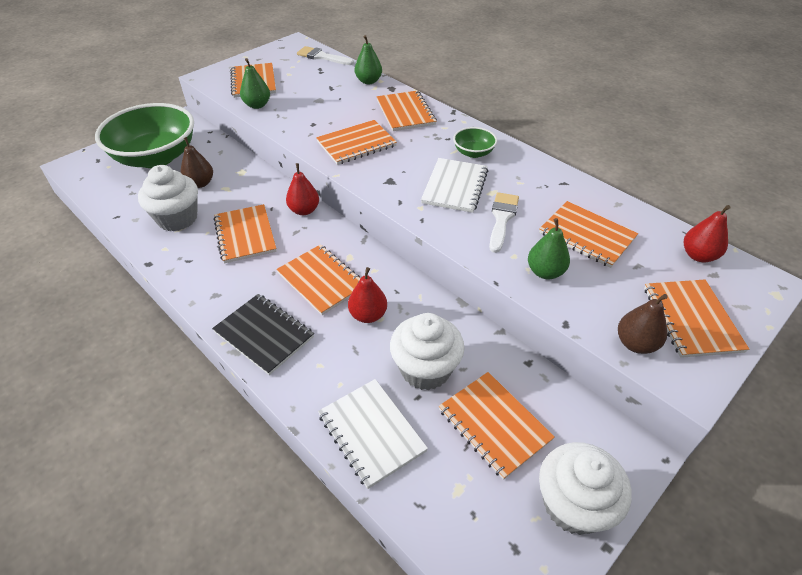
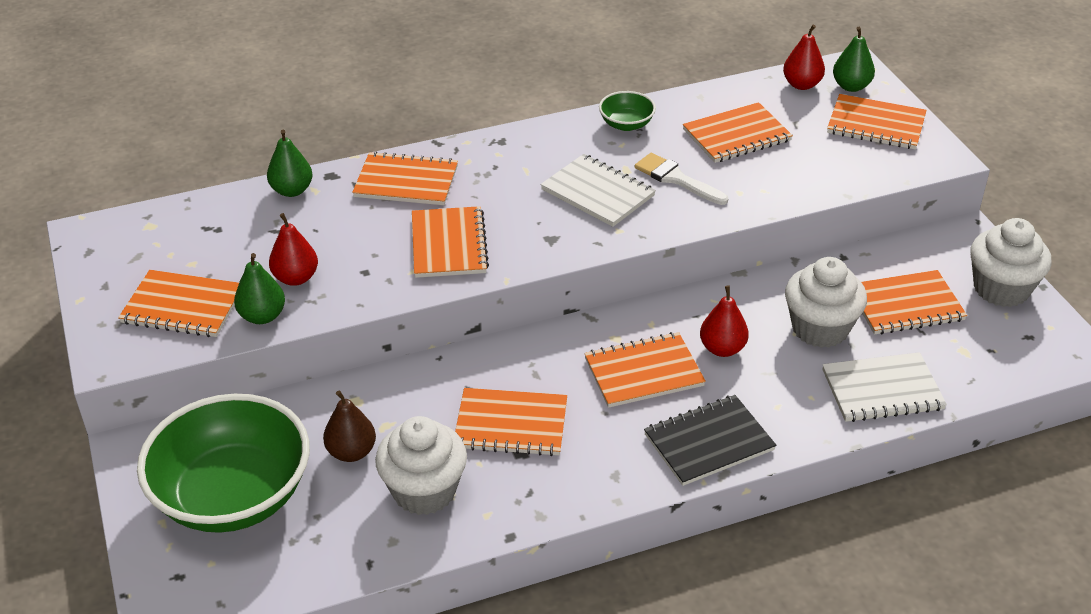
camera: 65 degrees left, 5 degrees down
red pear [286,163,319,215] -> red pear moved to [269,213,318,286]
white brush [297,46,354,65] -> none
green bowl [453,127,497,158] -> green bowl moved to [599,91,656,131]
green pear [528,218,570,279] -> green pear moved to [833,27,875,92]
brown pear [618,294,668,354] -> none

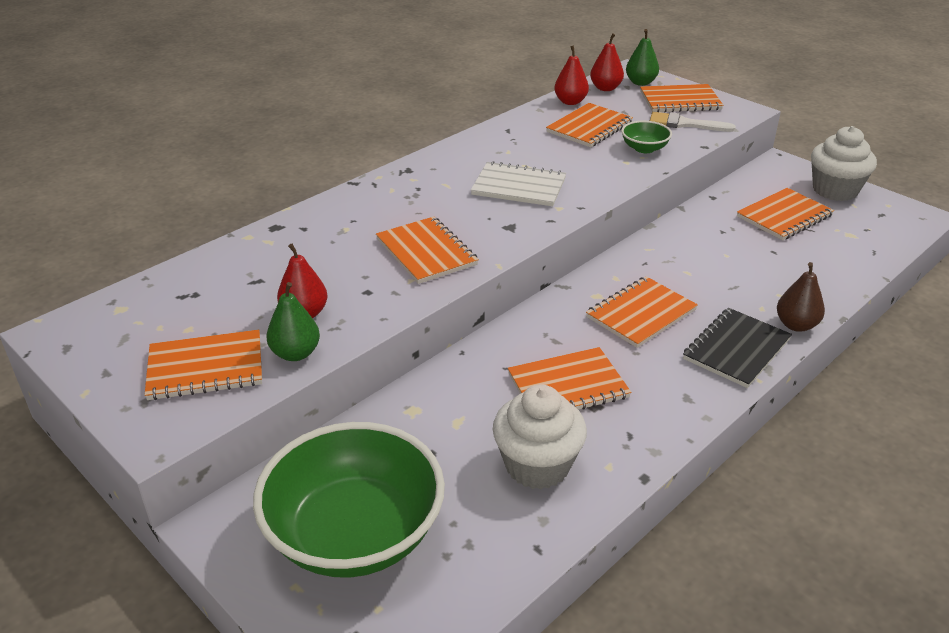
camera: 25 degrees left, 5 degrees down
green pear [267,130,313,197] -> none
brown pear [323,391,376,462] -> brown pear moved to [777,262,825,332]
orange notebook [352,151,458,205] -> none
green bowl [599,91,656,131] -> green bowl moved to [621,121,672,153]
white brush [634,153,728,205] -> white brush moved to [650,112,736,132]
red pear [700,285,749,357] -> red pear moved to [554,45,589,105]
white cupcake [785,257,867,348] -> none
white notebook [822,352,947,422] -> none

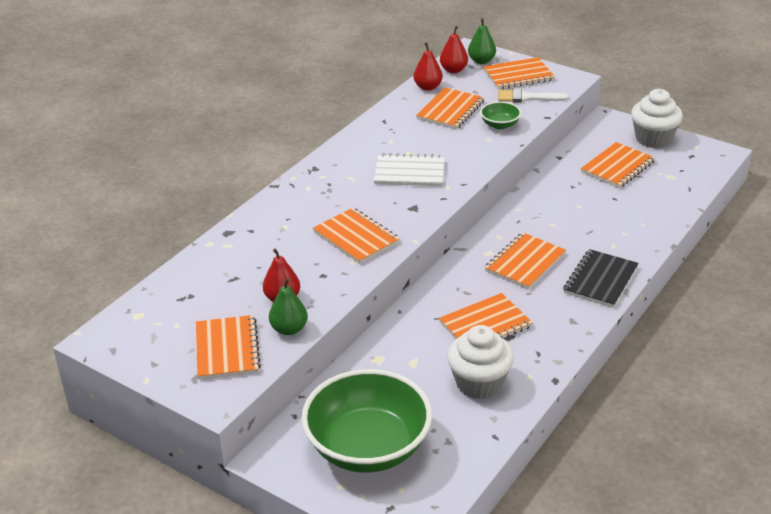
camera: 10 degrees left, 0 degrees up
orange notebook [145,330,262,400] -> orange notebook turned 75 degrees counterclockwise [196,315,261,380]
brown pear [777,262,825,332] -> none

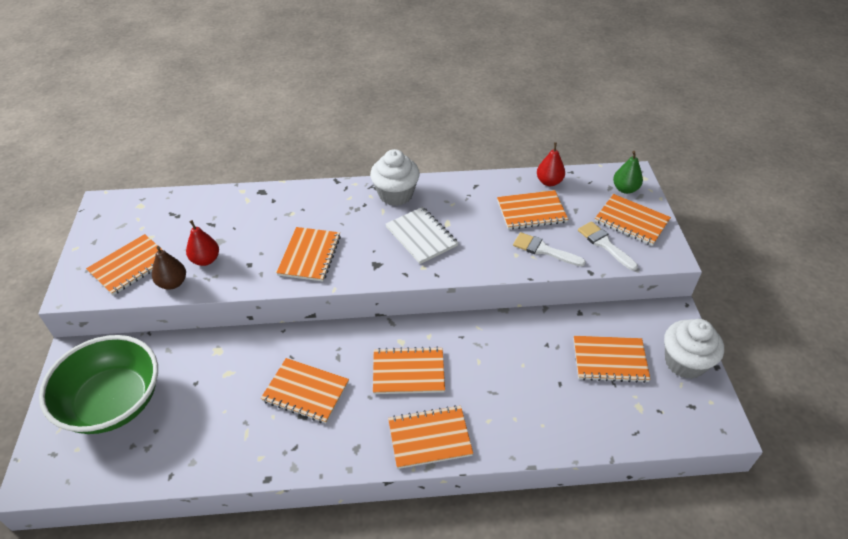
camera: 50 degrees right, 10 degrees up
green pear [269,278,308,335] -> brown pear [152,246,186,290]
red pear [440,26,468,73] -> none
white cupcake [447,325,514,400] -> white cupcake moved to [370,149,420,206]
green bowl [480,101,521,129] -> white brush [513,232,586,267]
black notebook [563,249,639,308] -> orange notebook [388,405,473,469]

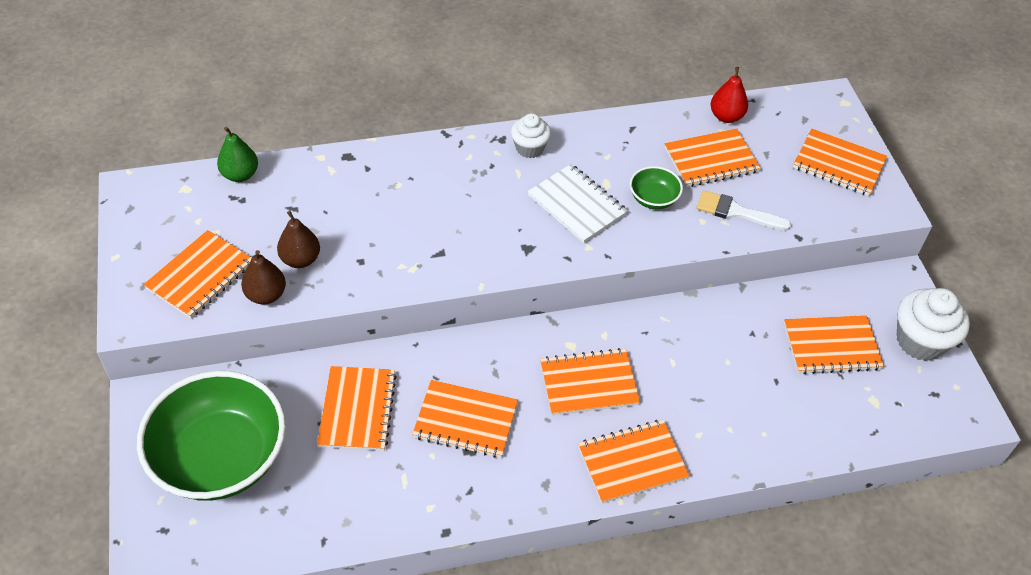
camera: 10 degrees left, 5 degrees up
red pear [186,220,219,266] -> brown pear [277,211,320,268]
orange notebook [276,227,341,282] -> orange notebook moved to [317,366,397,451]
white cupcake [370,149,420,206] -> white cupcake [511,113,551,158], size x0.62
white brush [578,221,638,271] -> none
green pear [613,151,643,194] -> green pear moved to [217,127,258,182]
none -> green bowl [630,166,683,209]

